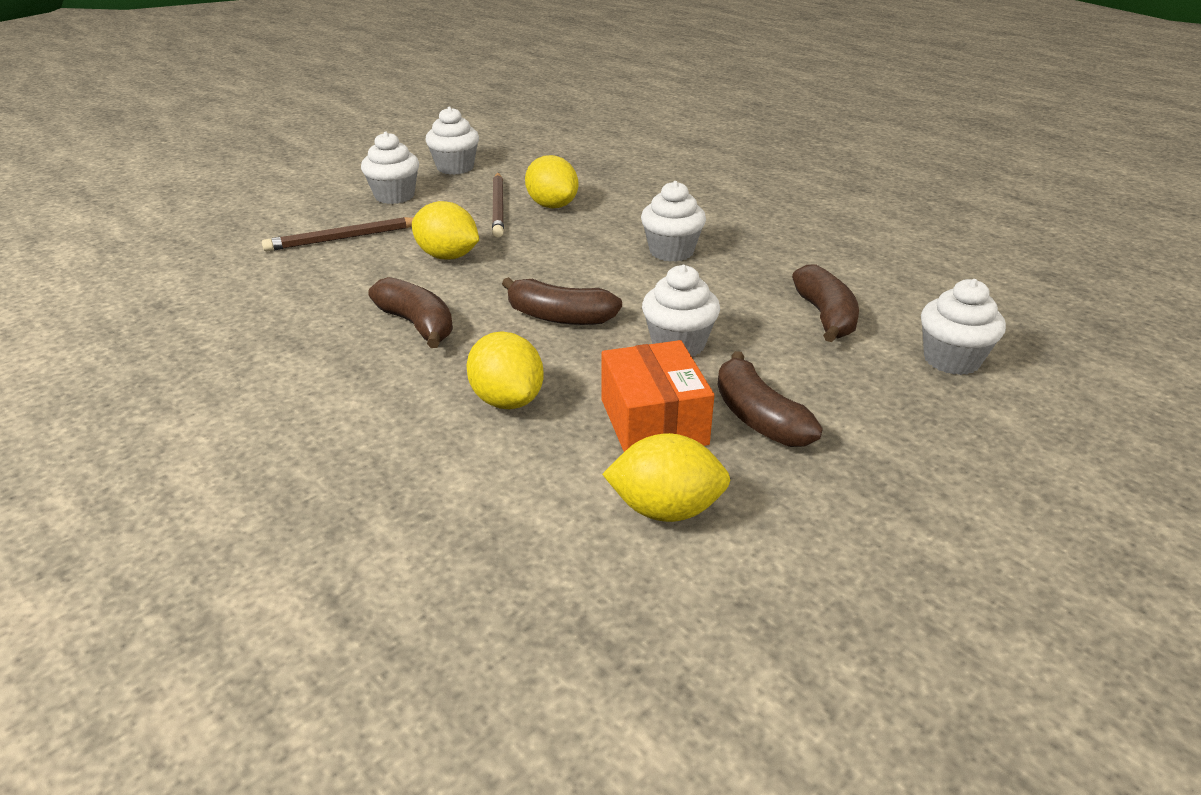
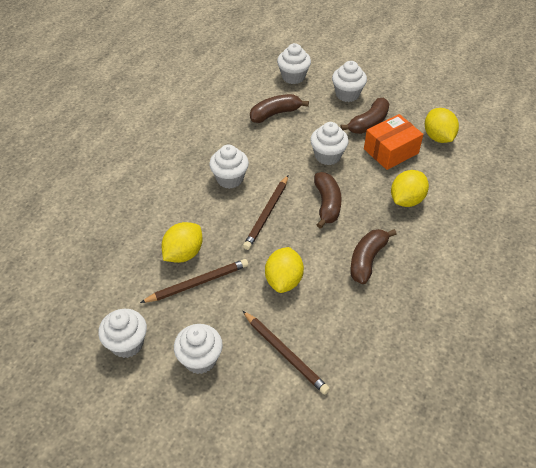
camera: 110 degrees left, 15 degrees up
none -> brown pencil [243,175,288,250]
none -> white cupcake [332,61,367,102]

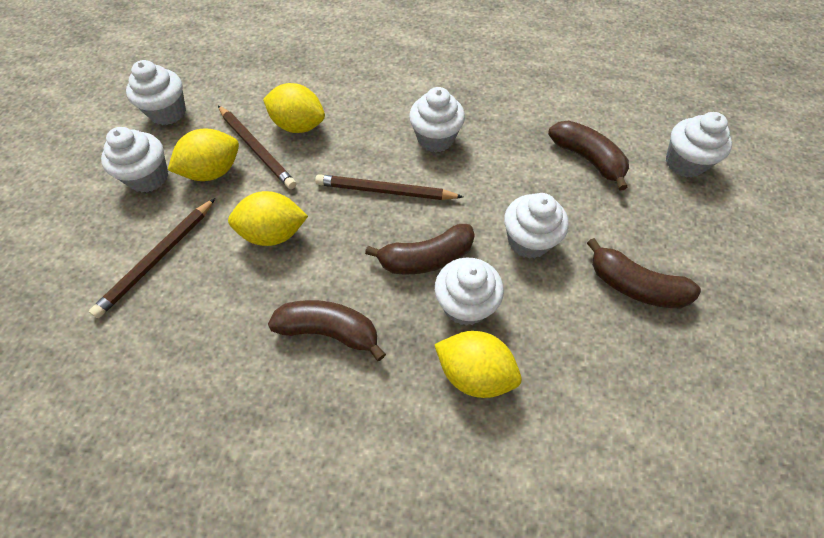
camera: 75 degrees right, 10 degrees up
white cupcake [332,61,367,102] -> white cupcake moved to [435,257,504,326]
orange box [364,114,423,170] -> none
yellow lemon [425,108,459,143] -> yellow lemon moved to [168,129,239,181]

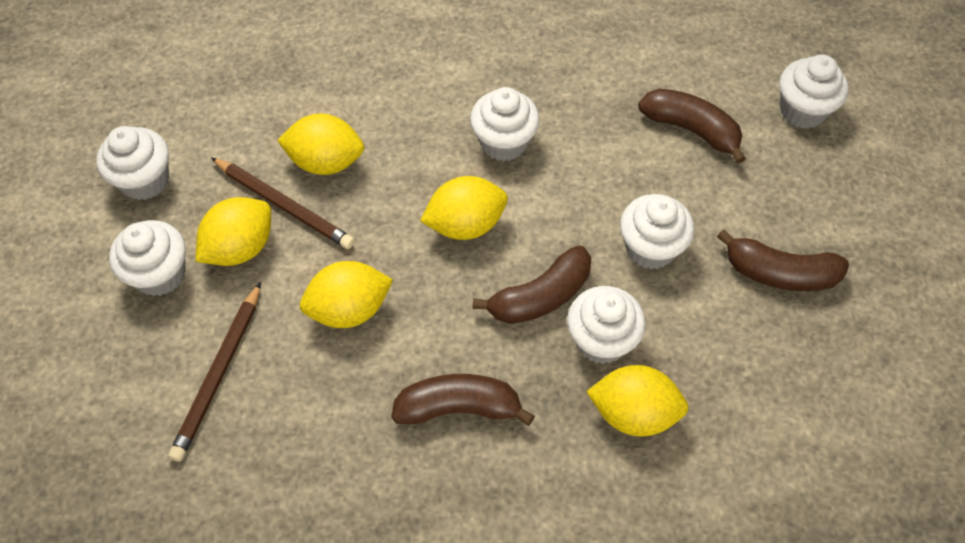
camera: 15 degrees left, 0 degrees up
brown pencil [315,174,463,200] -> yellow lemon [420,176,508,240]

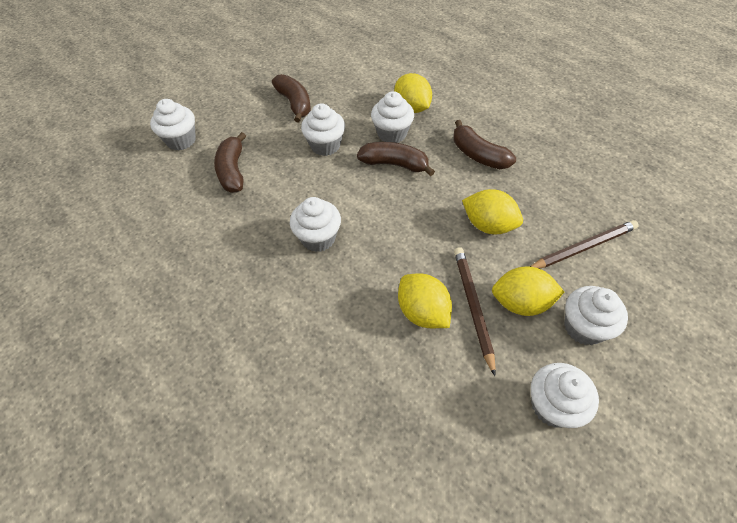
camera: 130 degrees left, 5 degrees down
yellow lemon [420,176,508,240] -> none

